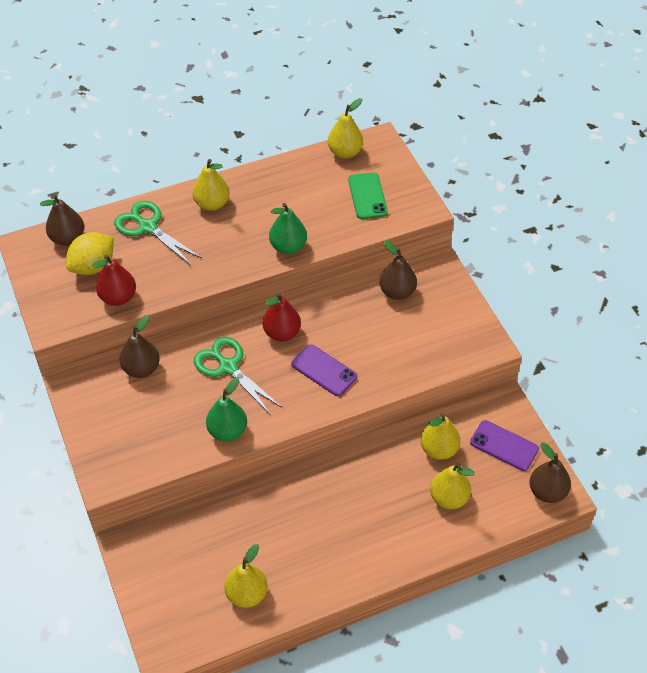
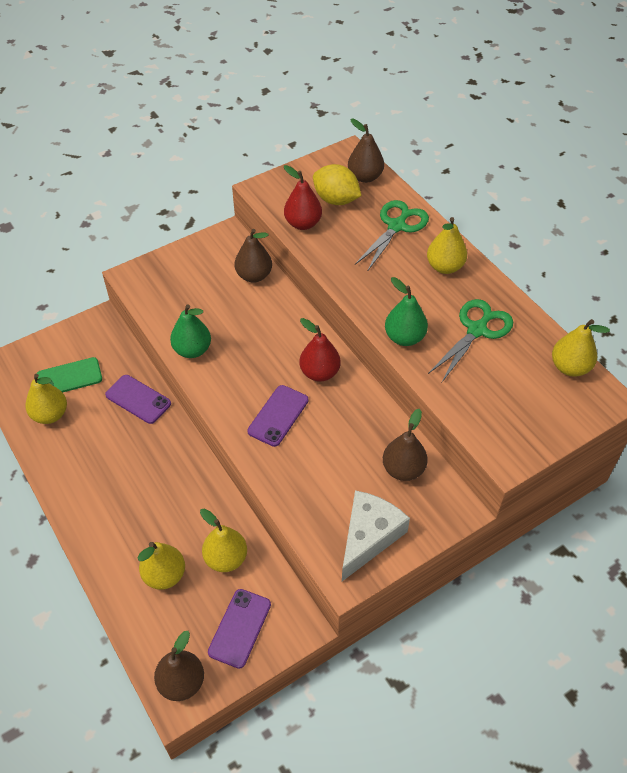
camera: 80 degrees right, 0 degrees up
green scissors [194,337,281,415] -> green scissors moved to [428,299,513,382]
green phone [348,172,388,219] -> green phone moved to [36,357,102,392]
none -> purple phone [105,375,171,424]
none -> white cheese [342,490,410,581]

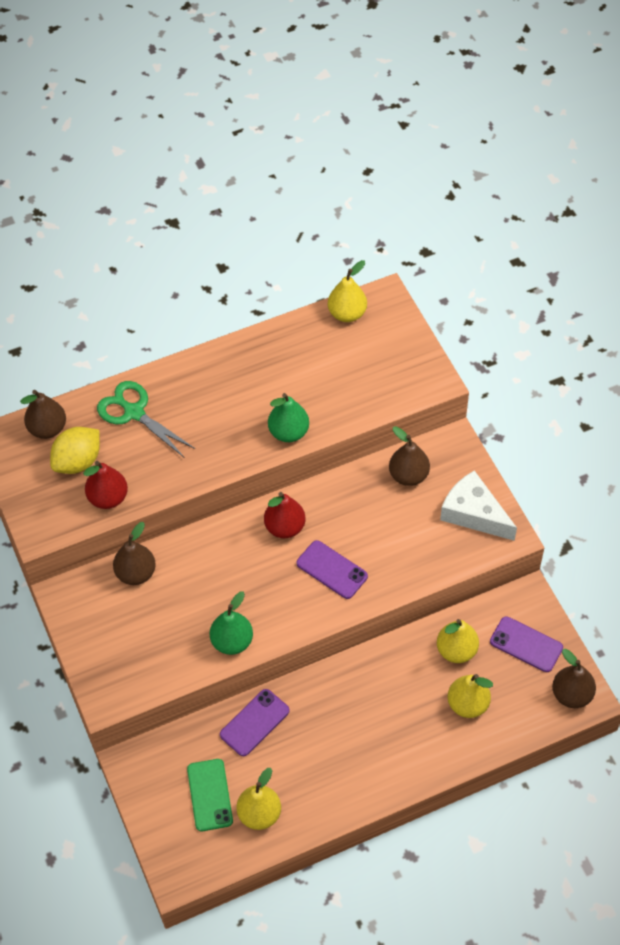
camera: 80 degrees left, 5 degrees up
yellow pear [427,217,467,274] -> none
green scissors [428,299,513,382] -> none

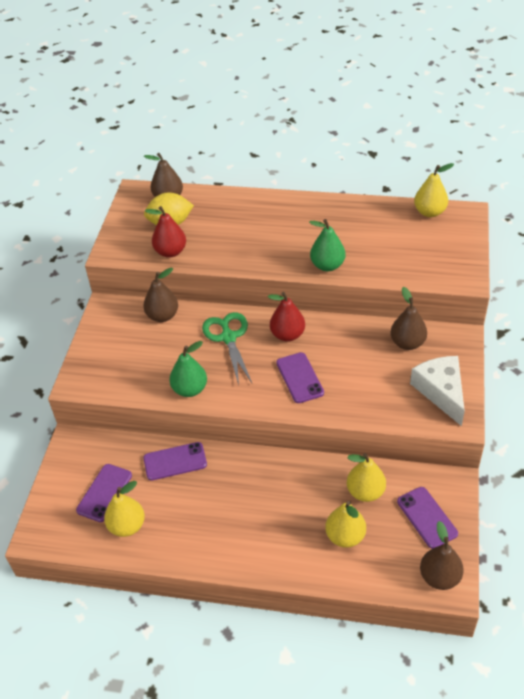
camera: 35 degrees right, 10 degrees down
green scissors [97,381,195,458] -> green scissors moved to [202,312,252,385]
green phone [187,759,233,831] -> purple phone [76,464,132,522]

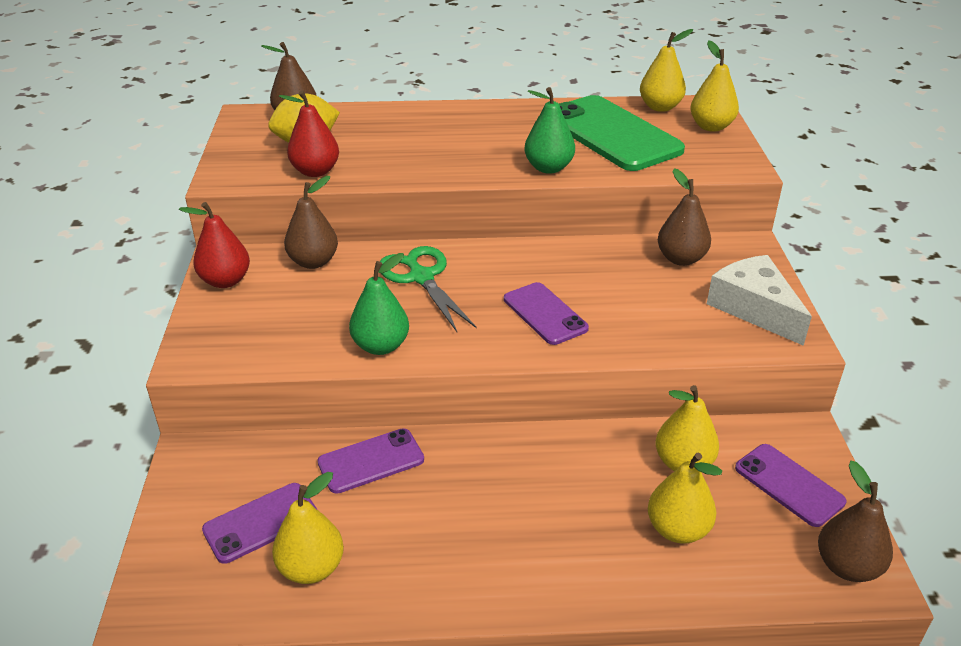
camera: 15 degrees left, 10 degrees down
purple phone [76,464,132,522] -> purple phone turned 45 degrees clockwise [202,483,317,564]
red pear [268,292,305,342] -> red pear moved to [179,202,250,288]
none -> green phone [559,95,685,171]
none -> yellow pear [690,40,739,132]

